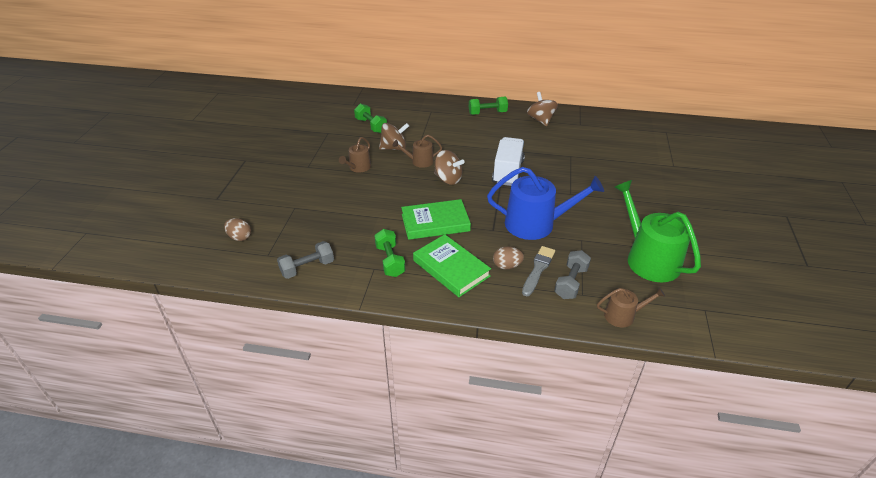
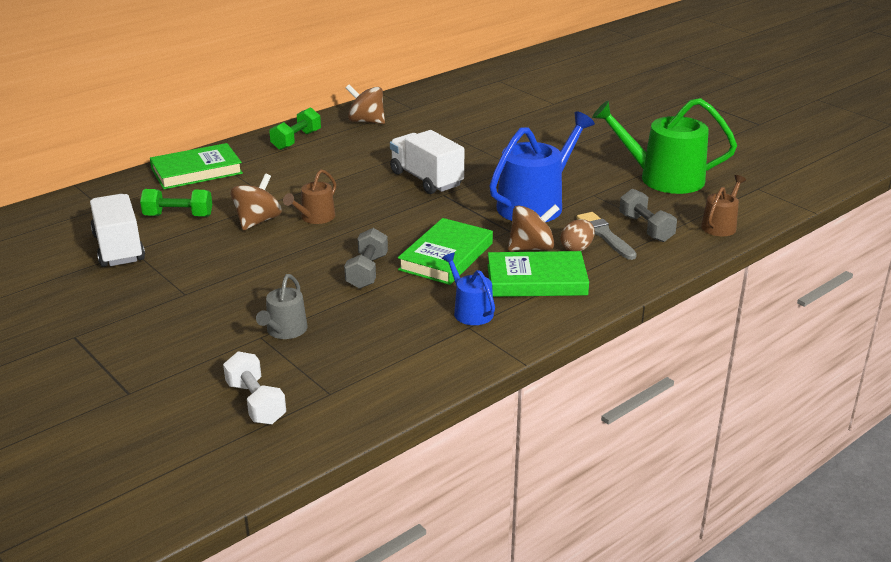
camera: 50 degrees left, 10 degrees down
brown egg [224,218,251,241] -> white dumbbell [223,351,286,425]
grey dumbbell [277,241,334,279] -> grey dumbbell moved to [344,228,388,289]
brown watering can [339,137,371,173] -> none
green dumbbell [374,229,405,277] -> blue watering can [442,253,495,325]
brown spinning top [434,150,465,185] -> brown spinning top moved to [508,204,559,251]
none -> white truck [90,194,145,267]
none -> green book [150,143,243,189]
none -> grey watering can [256,274,308,339]

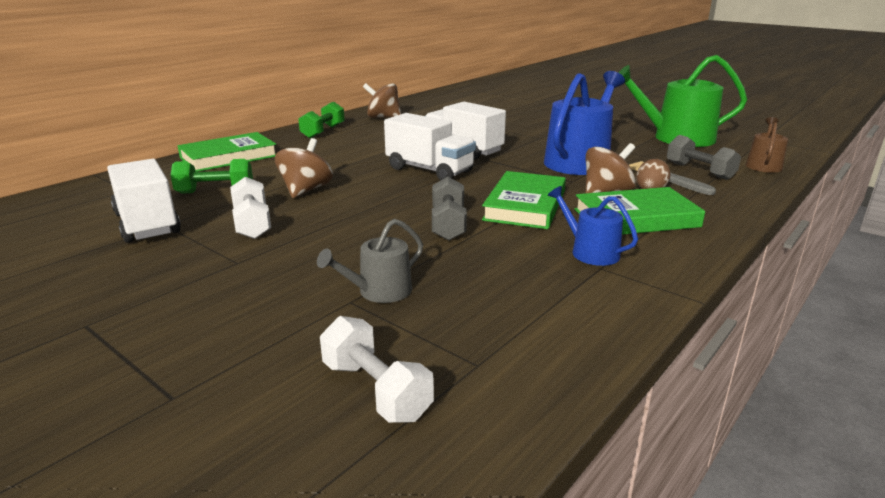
camera: 10 degrees left, 5 degrees down
grey watering can [256,274,308,339] -> grey watering can turned 45 degrees clockwise [317,219,423,303]
brown watering can [283,169,336,224] -> none
none -> white dumbbell [230,177,271,239]
none -> white truck [384,113,476,180]

